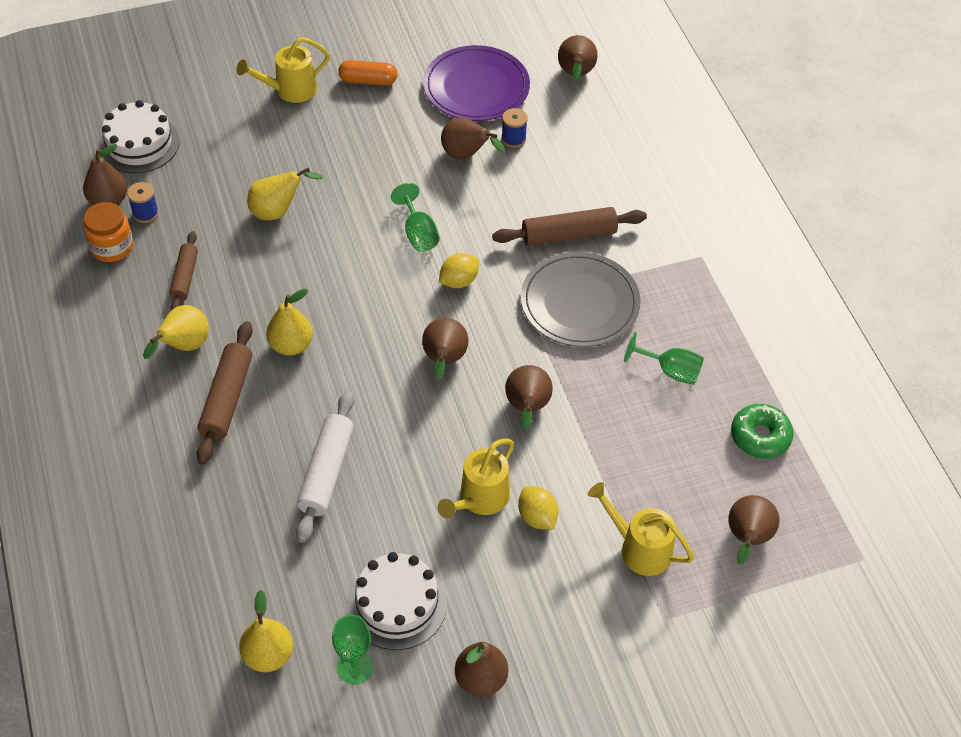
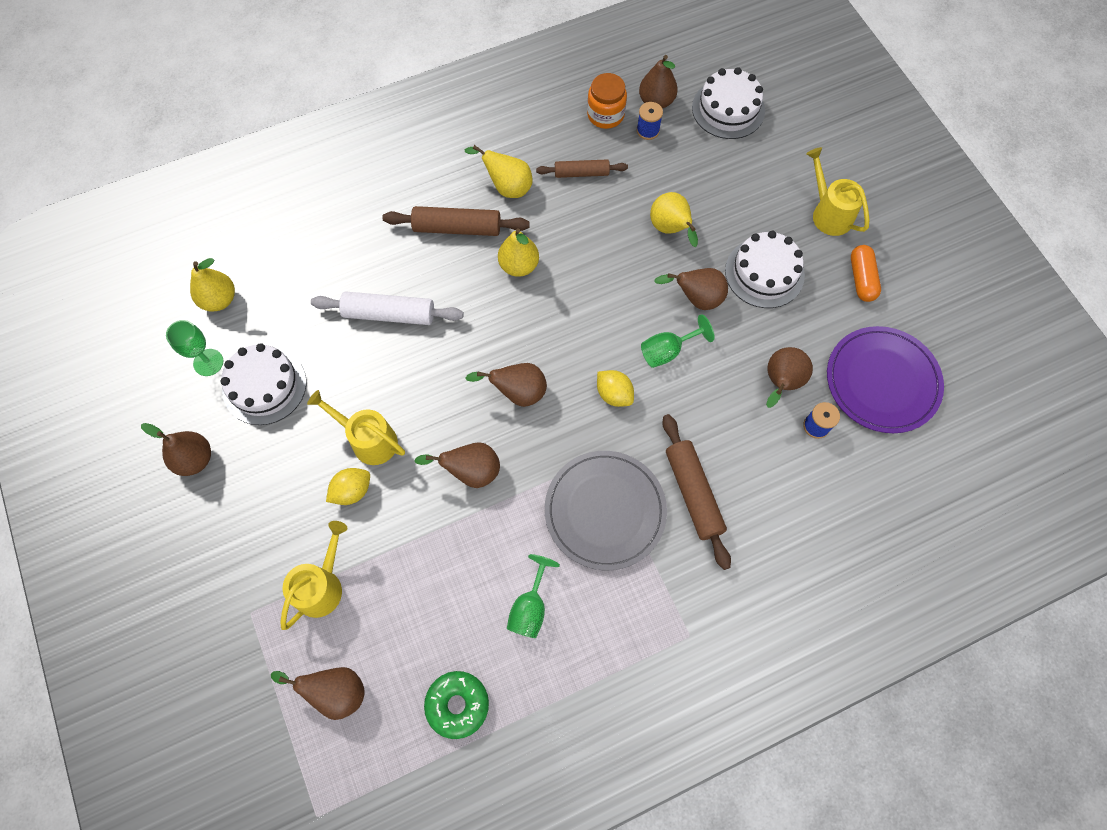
camera: 85 degrees right, 15 degrees up
brown pear [558,35,598,80] -> brown pear moved to [654,268,728,310]
none -> white cake [725,231,805,308]

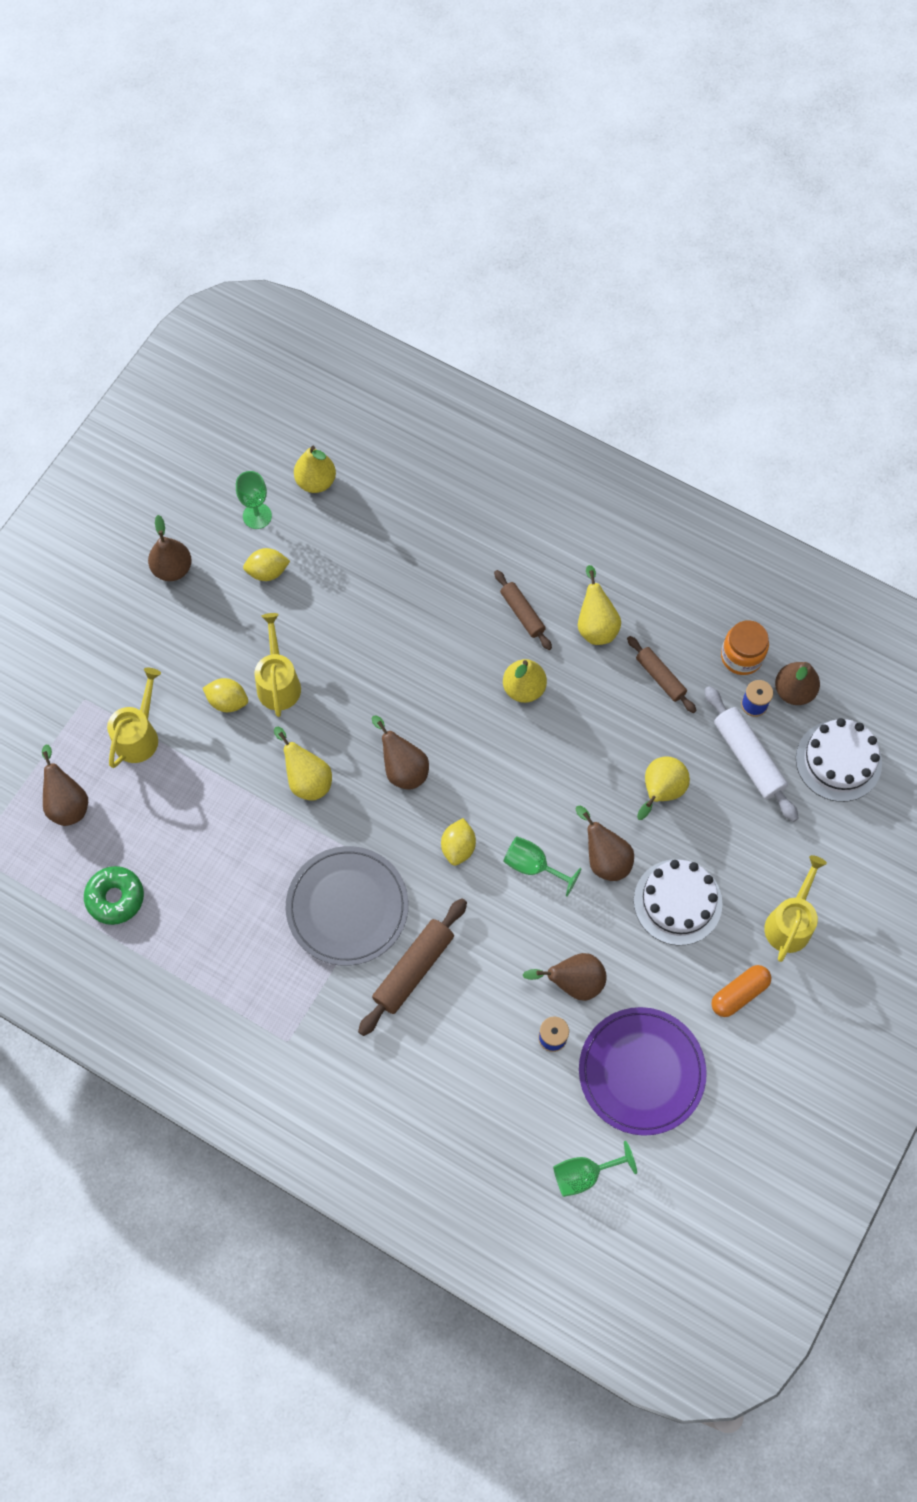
camera: 55 degrees right, 0 degrees up
white cake [221,343,306,425] -> yellow lemon [243,548,290,581]
yellow watering can [280,521,348,630] -> yellow watering can turned 60 degrees counterclockwise [107,668,161,768]
white rolling pin [311,291,464,325] -> white rolling pin moved to [704,686,799,822]
brown rolling pin [382,206,530,236] -> brown rolling pin [494,570,552,650], size x0.65
brown pear [414,442,500,488] -> yellow pear [274,727,332,801]
green goblet [507,554,560,638] -> green goblet moved to [553,1141,637,1197]

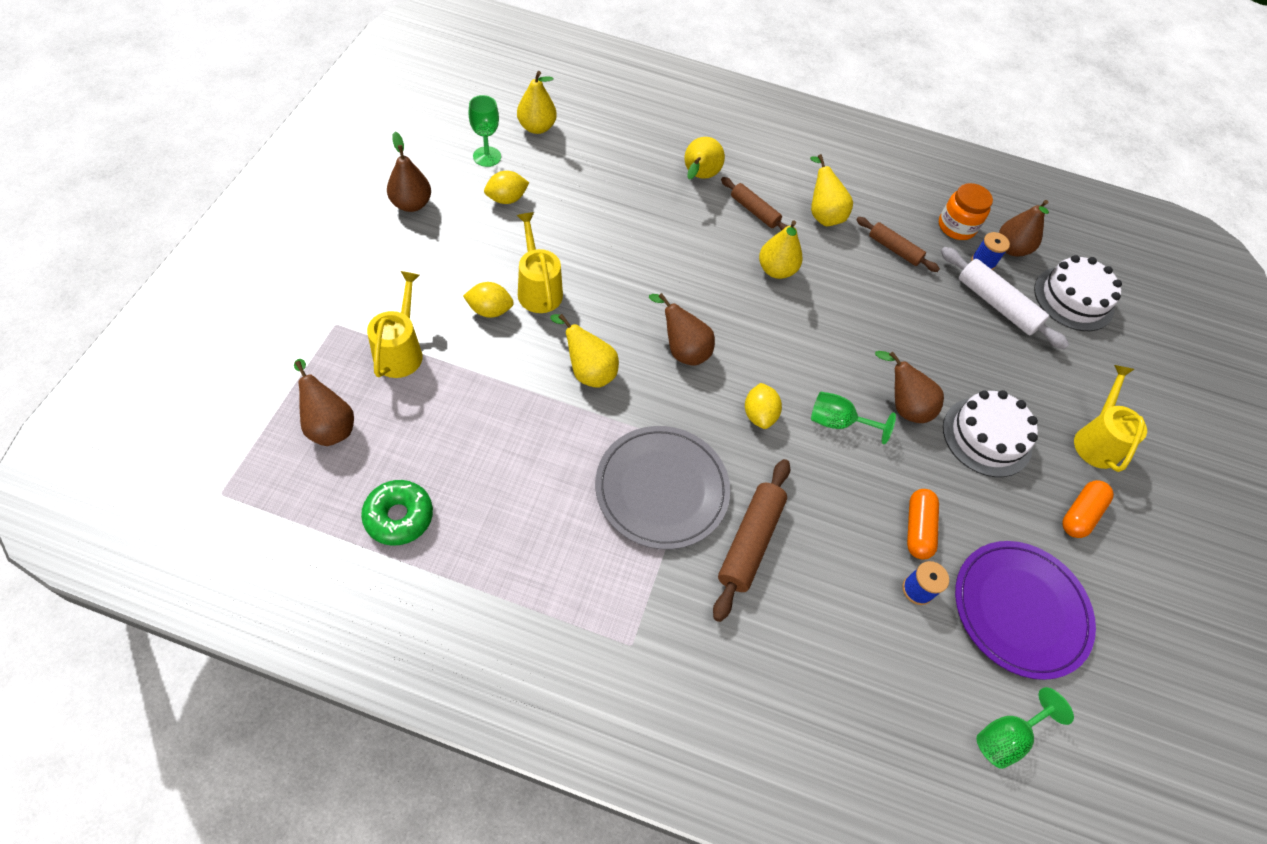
camera: 20 degrees left, 10 degrees down
brown pear [522,953,607,1001] -> orange capsule [907,489,939,559]
yellow pear [637,756,690,820] -> yellow pear moved to [685,137,725,180]

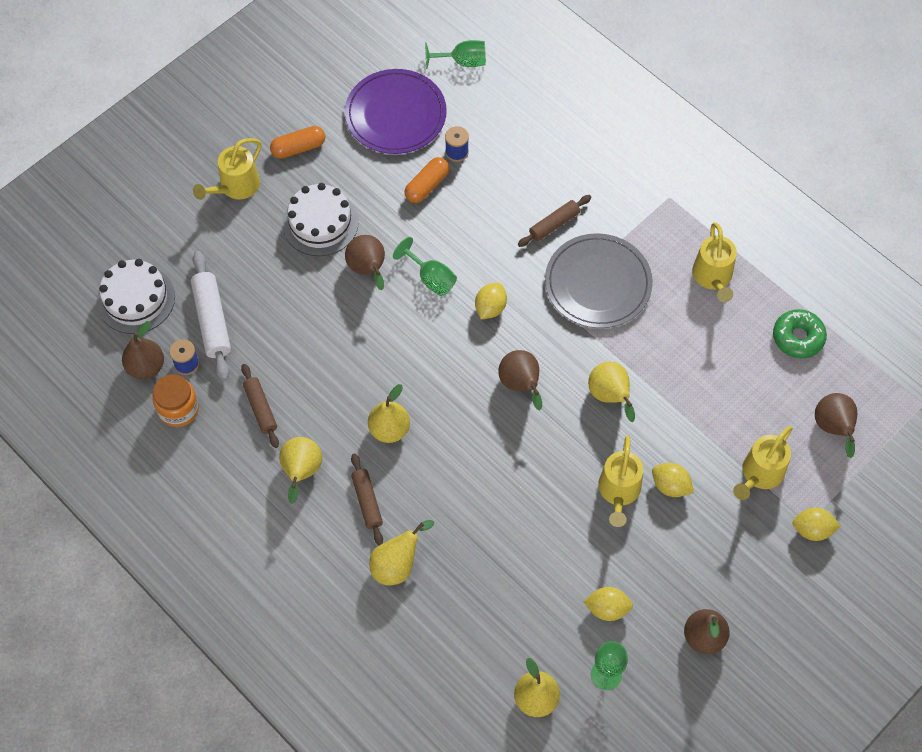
camera: 145 degrees left, 5 degrees up
brown rolling pin [713,459,790,622] -> brown rolling pin [518,195,591,247], size x0.65
none -> yellow watering can [692,222,737,302]
none -> yellow lemon [792,508,841,541]

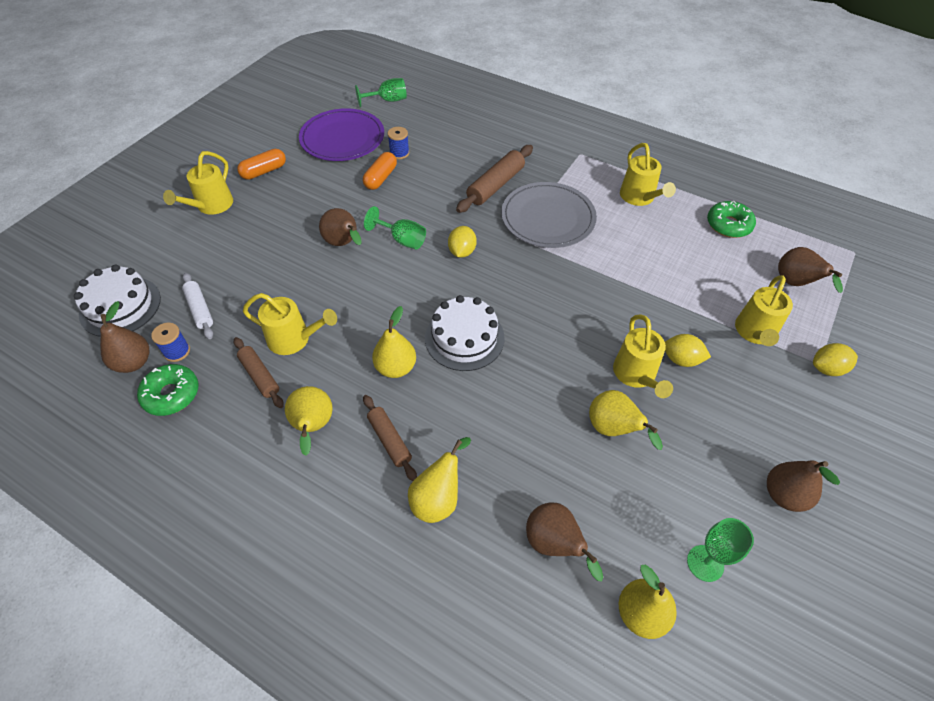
camera: 15 degrees left, 10 degrees down
orange jar [152,374,199,427] -> green donut [137,364,199,416]
white rolling pin [191,251,231,381] -> white rolling pin [182,273,213,339], size x0.65
white cake [282,183,359,256] -> white cake moved to [425,295,505,371]
brown pear [498,350,542,410] -> brown pear moved to [526,503,603,581]
brown rolling pin [518,195,591,247] -> brown rolling pin [456,145,533,213], size x1.55
yellow lemon [584,587,633,621] -> none
yellow pear [588,362,635,422] -> yellow pear moved to [589,390,663,450]
none -> yellow watering can [243,293,337,355]

